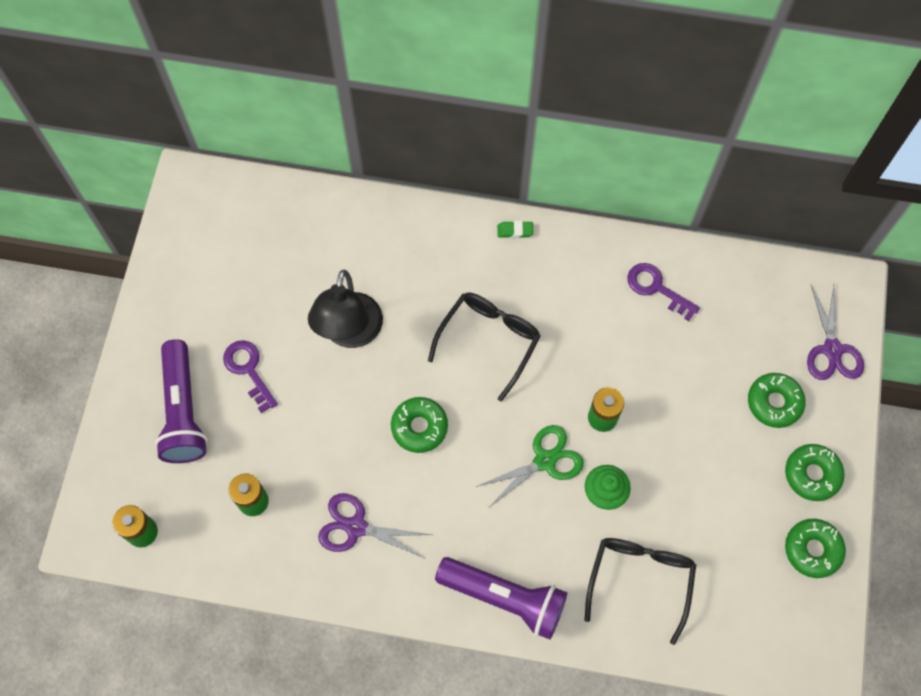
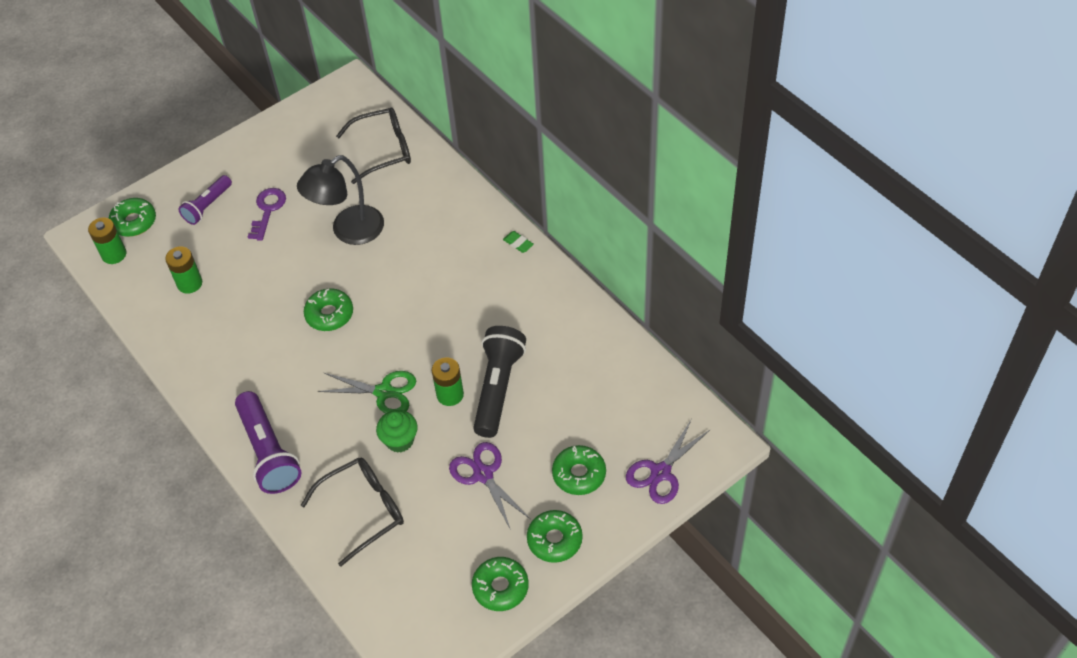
camera: 45 degrees right, 15 degrees down
purple flashlight [155,339,208,463] -> purple flashlight [178,175,232,225], size x0.61
purple scissors [318,493,432,558] -> purple scissors moved to [449,442,530,530]
black glasses [428,292,541,402] -> black glasses moved to [336,107,411,184]
purple key [627,263,700,321] -> none
none -> green donut [109,198,156,237]
none -> black flashlight [473,326,526,438]

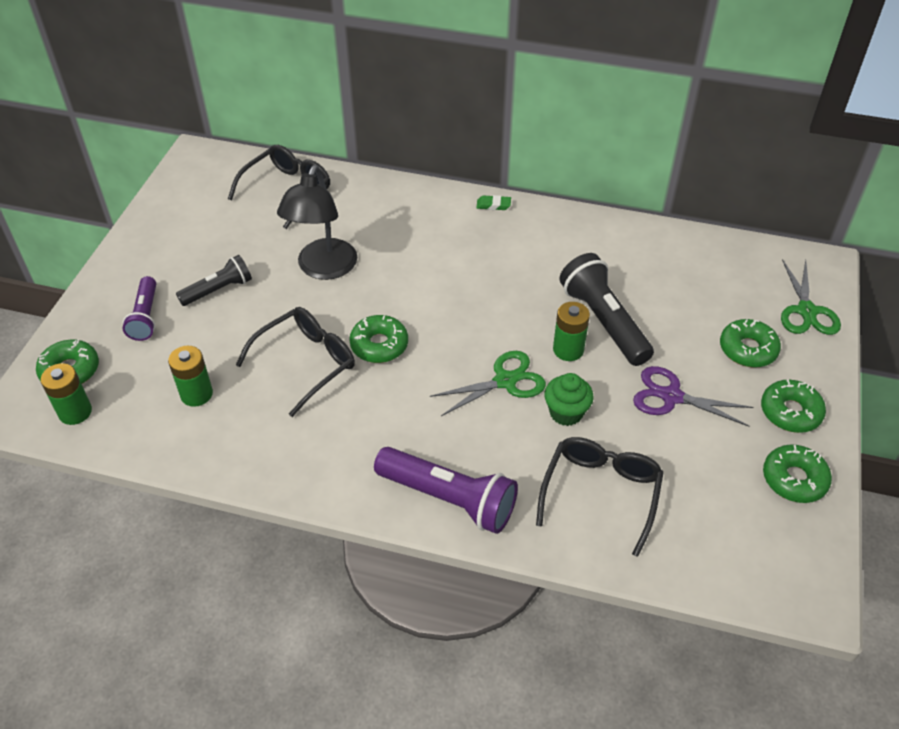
camera: 40 degrees left, 5 degrees down
purple key [248,188,286,241] -> black flashlight [176,255,252,306]
purple scissors [626,419,710,504] -> green scissors [781,259,841,335]
none -> black glasses [236,307,355,417]

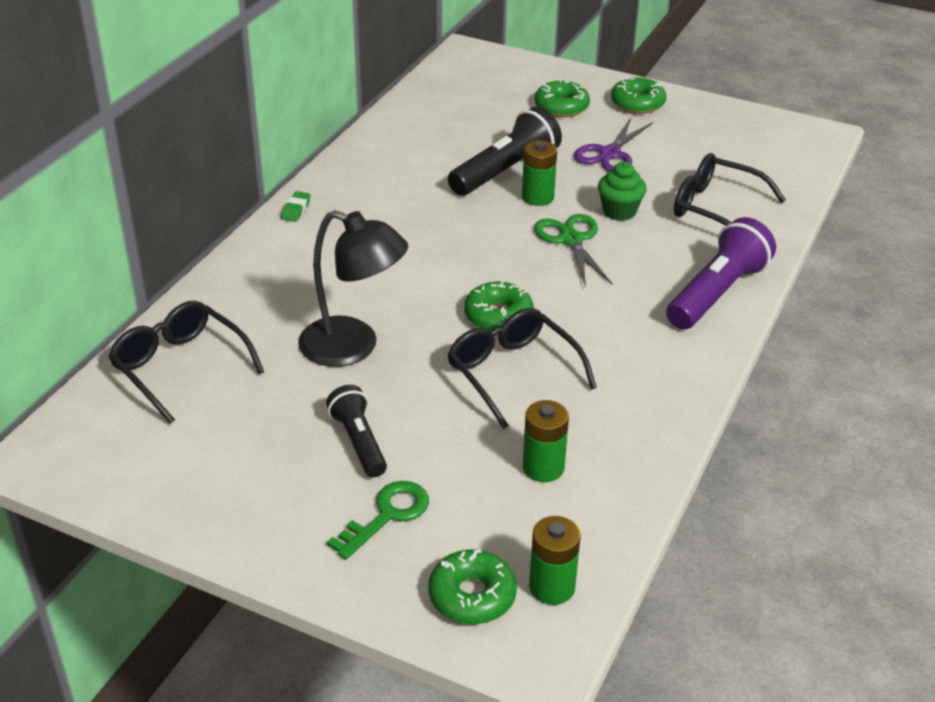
camera: 80 degrees left, 10 degrees down
purple flashlight [123,276,156,341] -> green key [327,481,429,559]
black flashlight [559,253,654,366] -> black flashlight turned 150 degrees clockwise [448,106,562,196]
green donut [763,444,832,503] -> none
green scissors [781,259,841,335] -> none

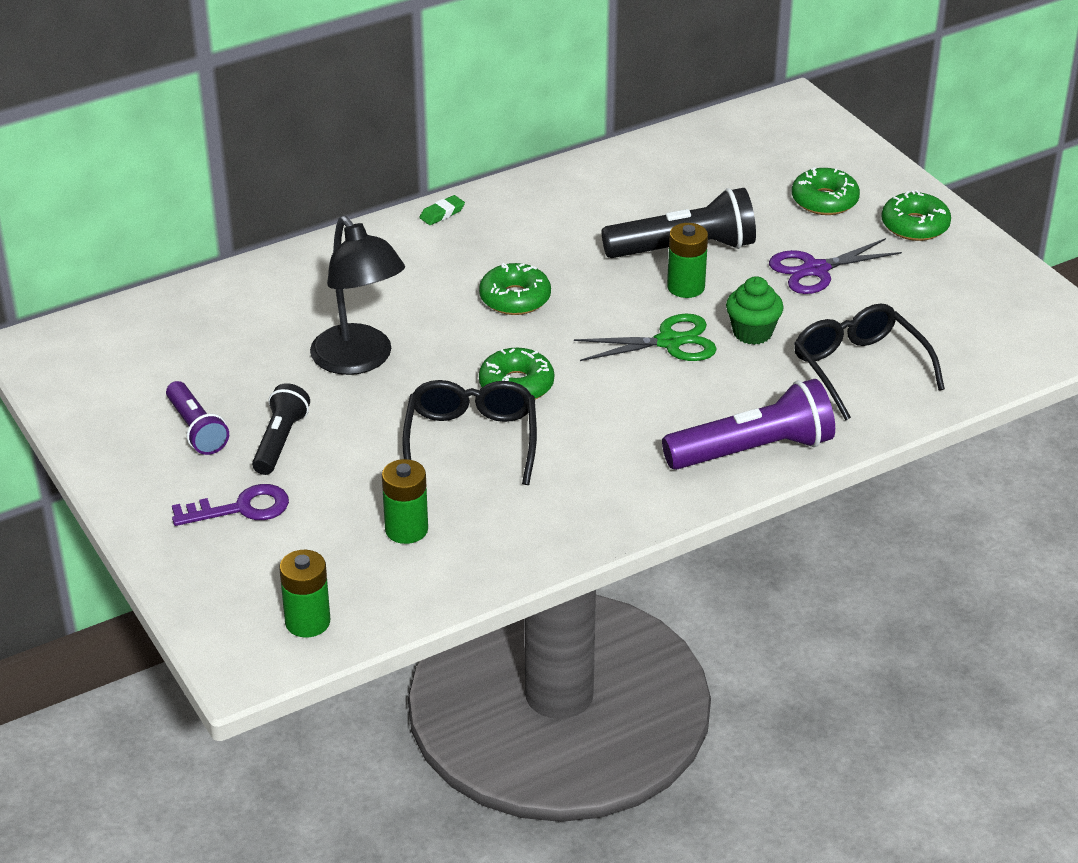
camera: 35 degrees right, 0 degrees up
black glasses [108,301,264,424] -> none
green key [327,481,429,559] -> purple key [172,484,289,526]
green donut [429,550,517,624] -> green donut moved to [479,263,551,315]
green scissors [534,214,612,287] -> green scissors turned 60 degrees clockwise [574,314,717,361]
none -> purple flashlight [166,381,229,455]

